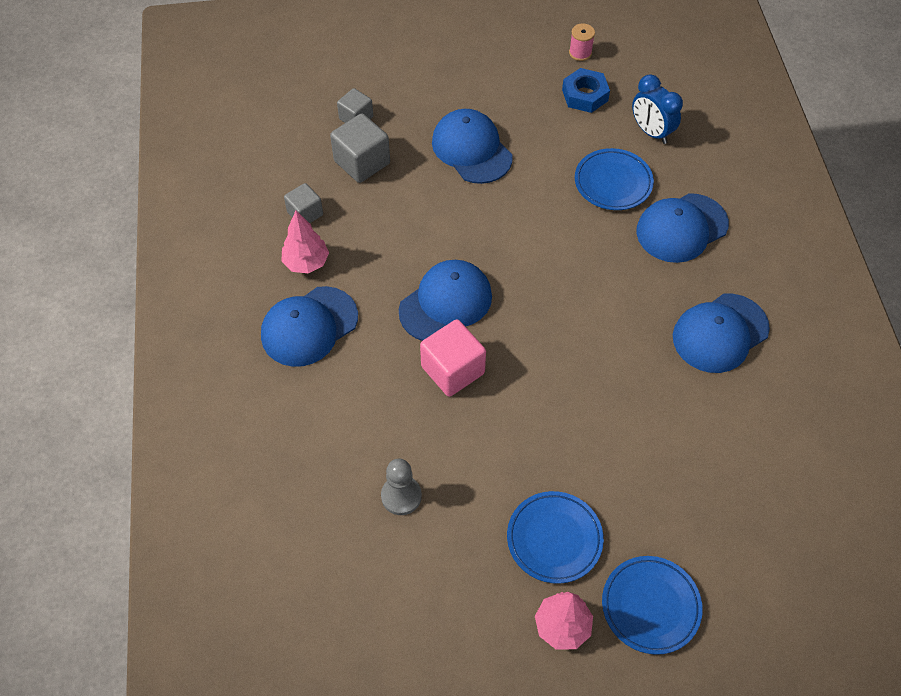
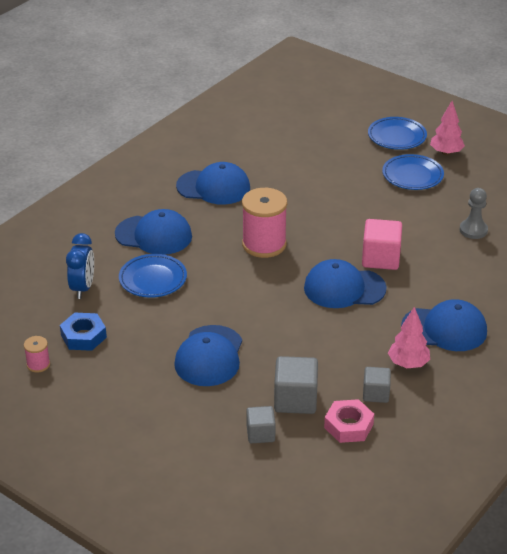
camera: 135 degrees left, 20 degrees down
none -> pink spool [242,188,287,258]
none -> pink nut [324,399,374,443]

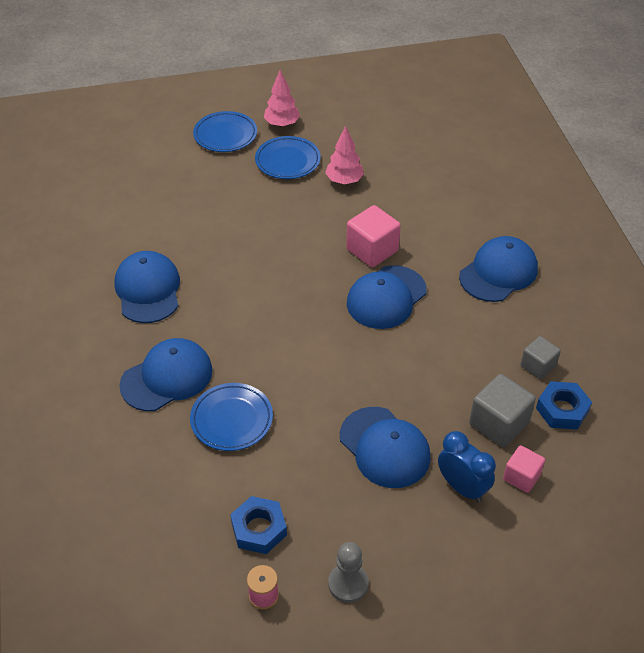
camera: 50 degrees left, 10 degrees up
blue clock [66,233,94,299] -> blue clock moved to [438,431,496,503]
blue cap [176,162,250,205] -> blue cap turned 60 degrees counterclockwise [114,251,180,323]
pink spool [242,188,287,258] -> none
grey cube [246,406,276,443] -> pink cube [503,445,545,493]
pink nut [324,399,374,443] -> blue nut [536,381,592,430]
pink tree [388,307,430,368] -> pink tree moved to [325,126,364,184]
grey pawn [460,188,488,239] -> grey pawn moved to [328,542,369,603]

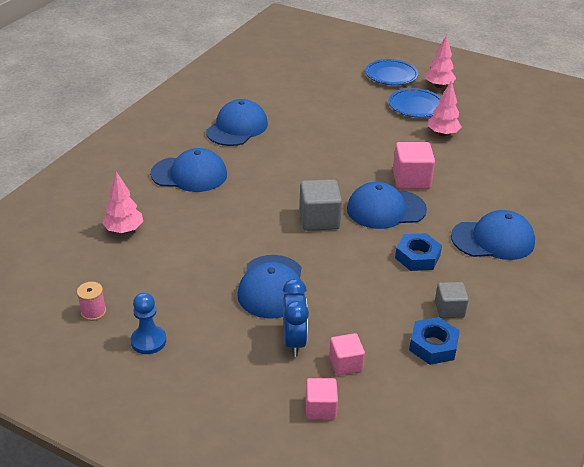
camera: 40 degrees right, 10 degrees down
blue plate [190,383,273,451] -> none
blue nut [230,496,287,554] -> blue nut moved to [395,233,442,271]
grey pawn [328,542,369,603] -> blue pawn [131,292,166,354]
grey cube [469,374,536,447] -> grey cube moved to [299,179,342,231]
none -> pink tree [102,172,143,234]
none -> pink cube [305,378,338,420]

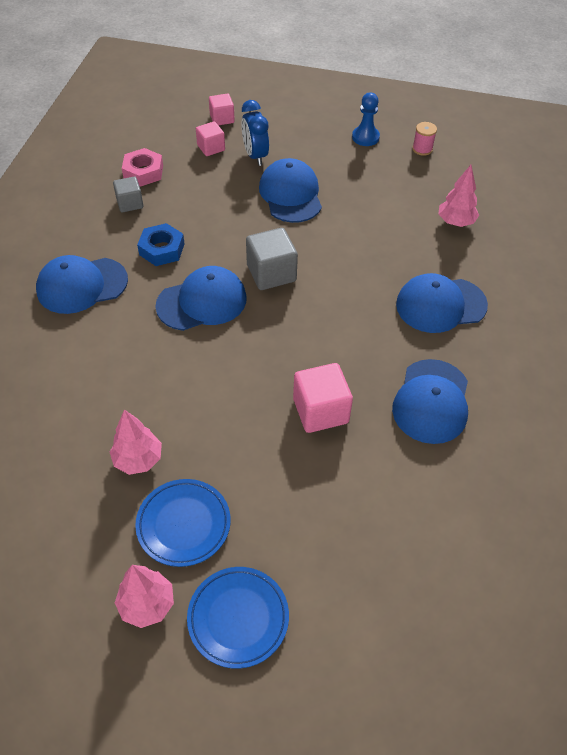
camera: 165 degrees right, 15 degrees up
pink cube [393,142,435,189] -> pink cube moved to [293,363,353,433]
blue nut [409,317,460,365] -> pink nut [122,148,163,186]

